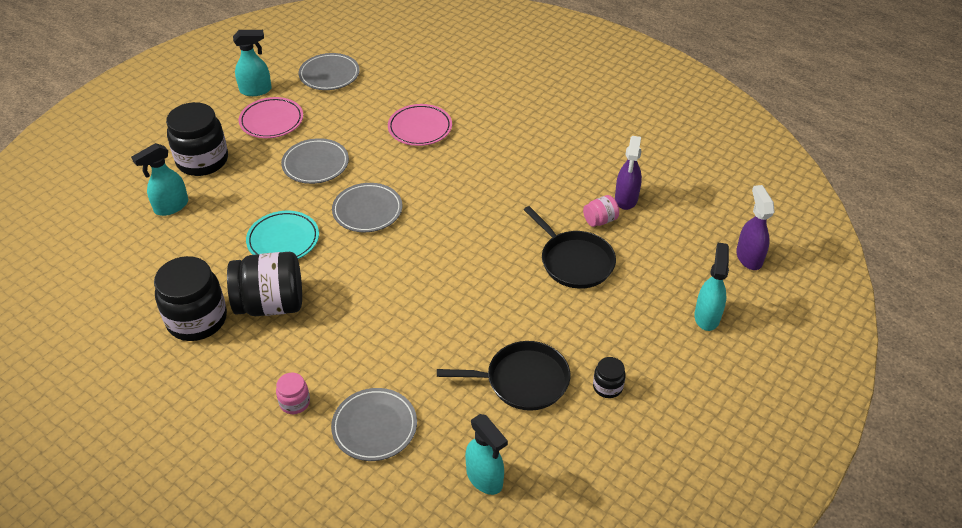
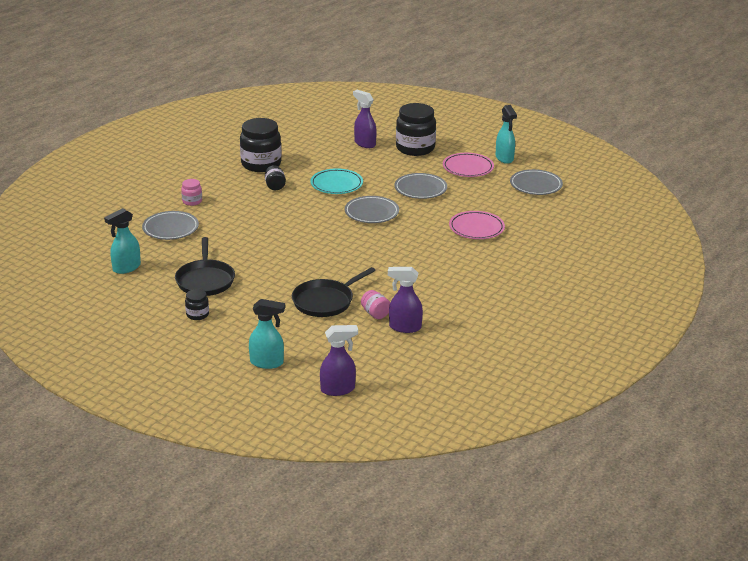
camera: 85 degrees right, 15 degrees down
turquoise spray bottle [131,143,188,216] -> purple spray bottle [353,90,377,148]
black jar [227,252,302,316] -> black jar [265,165,286,190], size x0.47

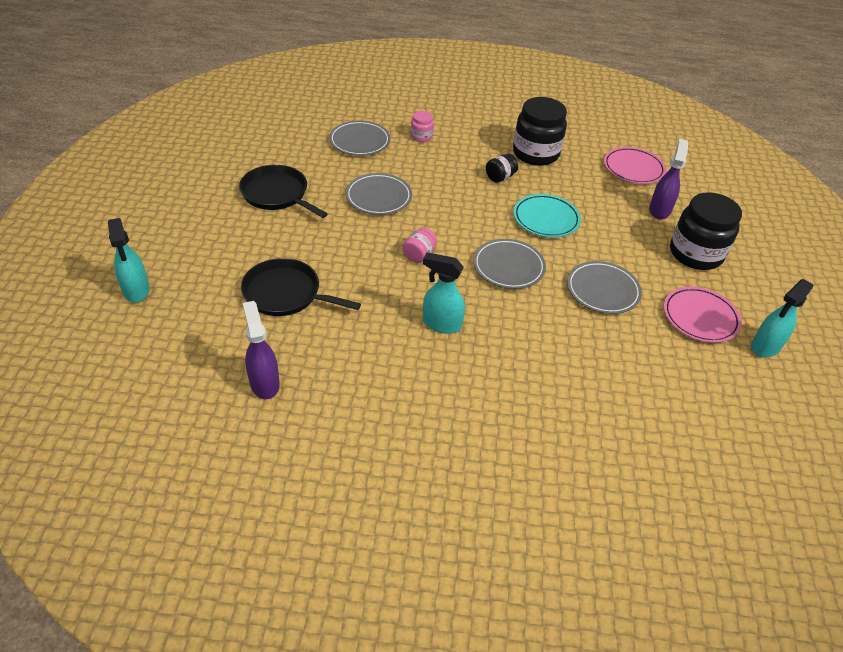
camera: 60 degrees right, 15 degrees up
turquoise spray bottle [104,208,141,274] -> turquoise spray bottle moved to [423,252,465,334]
black pan [175,237,235,296] -> black pan turned 75 degrees clockwise [239,165,328,218]
black jar [185,289,209,320] -> none
purple spray bottle [320,325,358,396] -> none
pink jar [361,290,390,319] -> pink jar moved to [402,227,437,263]
pink plate [449,211,505,239] -> pink plate moved to [604,147,666,184]
grey plate [510,169,563,195] -> grey plate moved to [345,173,412,215]

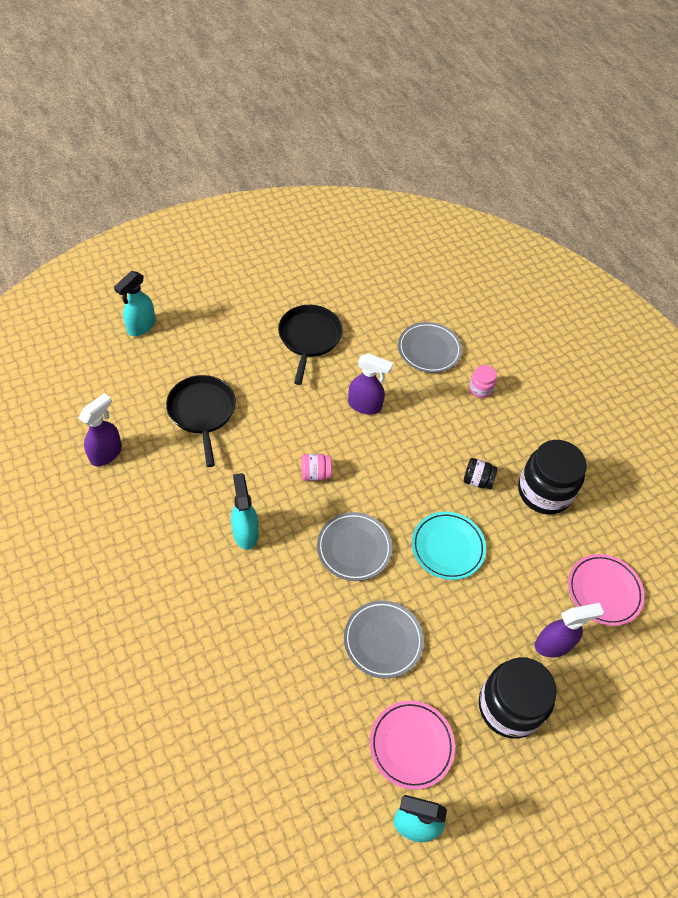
camera: 55 degrees right, 10 degrees up
grey plate [345,173,412,215] -> purple spray bottle [348,353,393,414]

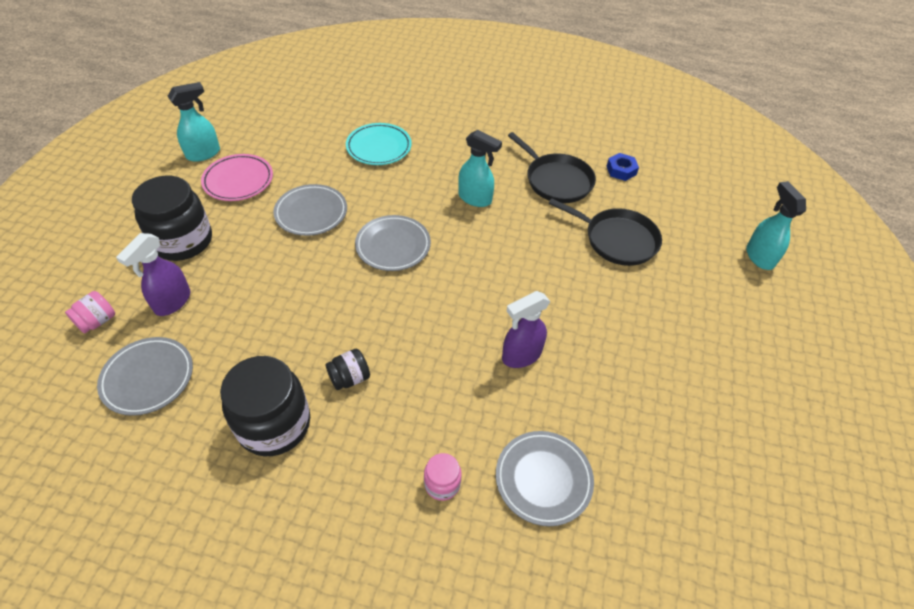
camera: 135 degrees right, 5 degrees down
purple spray bottle [79,393,122,466] -> blue nut [607,153,639,181]
black pan [278,305,342,385] -> black pan moved to [508,132,596,203]
pink jar [302,454,332,481] -> pink jar moved to [65,291,115,333]
turquoise plate [412,512,486,580] -> turquoise plate moved to [346,123,412,165]
pink plate [568,554,645,626] -> grey plate [97,337,193,416]

